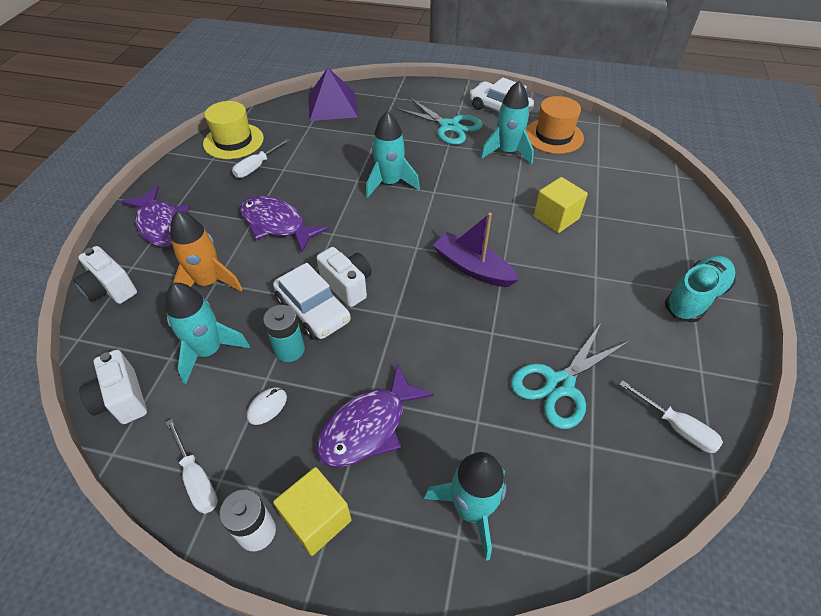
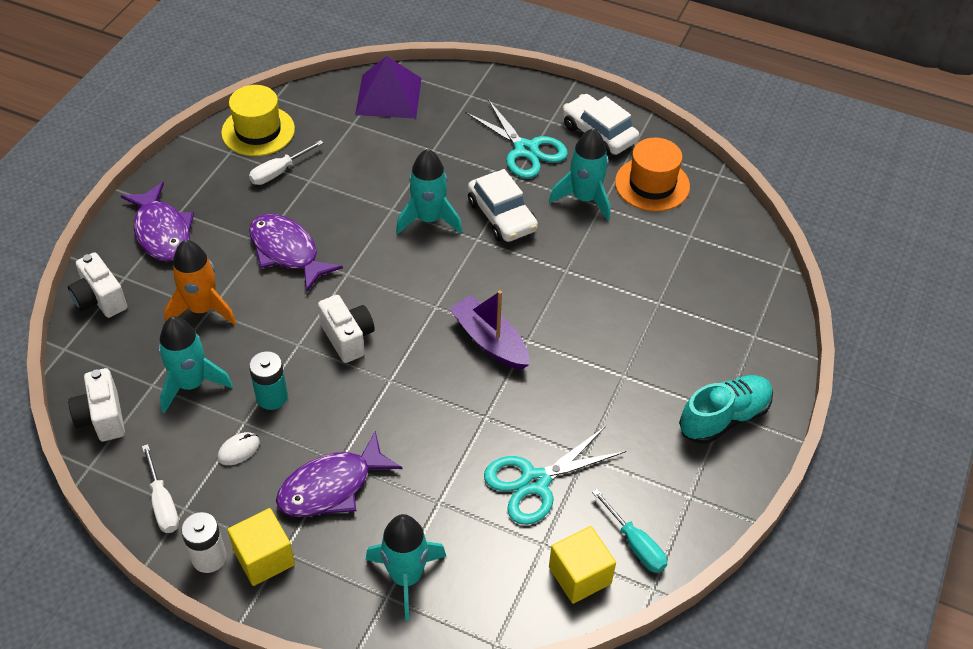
camera: 10 degrees right, 0 degrees up
white car [273,263,351,339] -> white car moved to [468,169,538,242]
yellow cube [533,177,588,233] -> yellow cube moved to [549,526,616,604]
white screwdriver [619,380,723,453] -> turquoise screwdriver [592,489,667,573]

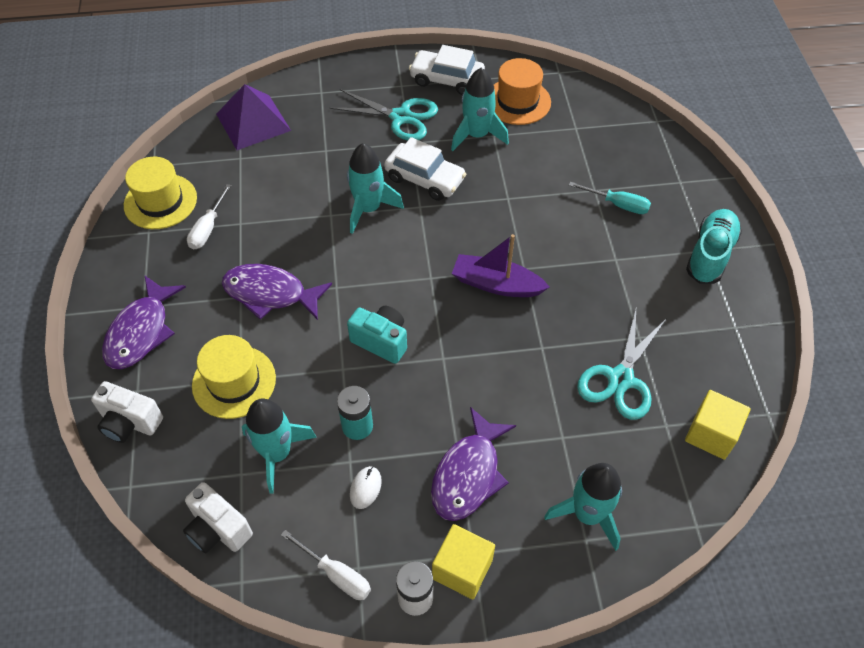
camera: 30 degrees left, 5 degrees up
purple fish [121,182,194,262] -> purple fish turned 75 degrees clockwise [102,276,186,369]
orange rocket [164,240,236,325] -> yellow hat [192,335,276,419]
white camera [318,295,375,363] -> turquoise camera [347,306,407,364]
turquoise screwdriver [592,489,667,573] -> turquoise screwdriver moved to [569,182,651,214]

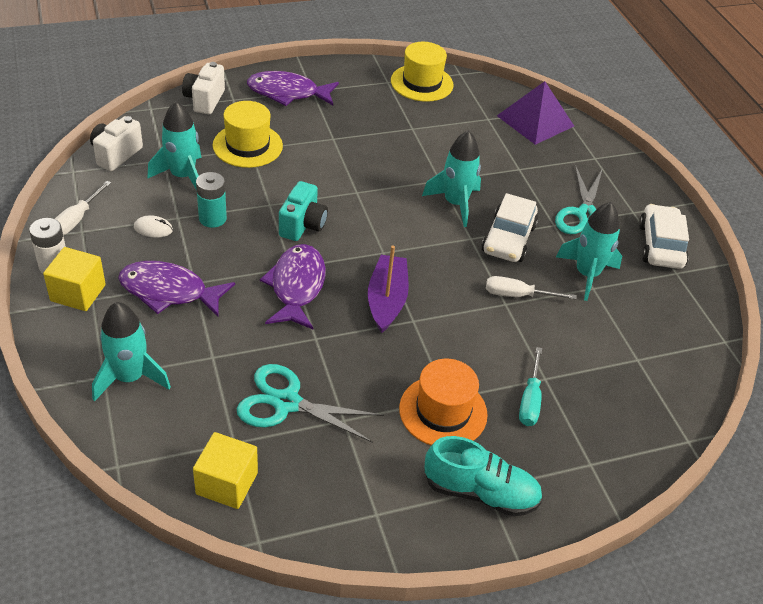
camera: 75 degrees right, 10 degrees down
white screwdriver [187,184,232,249] -> white screwdriver moved to [486,276,576,299]
purple fish [222,264,332,320] -> purple fish moved to [260,244,326,329]
orange hat [494,58,551,125] -> orange hat moved to [399,359,488,445]

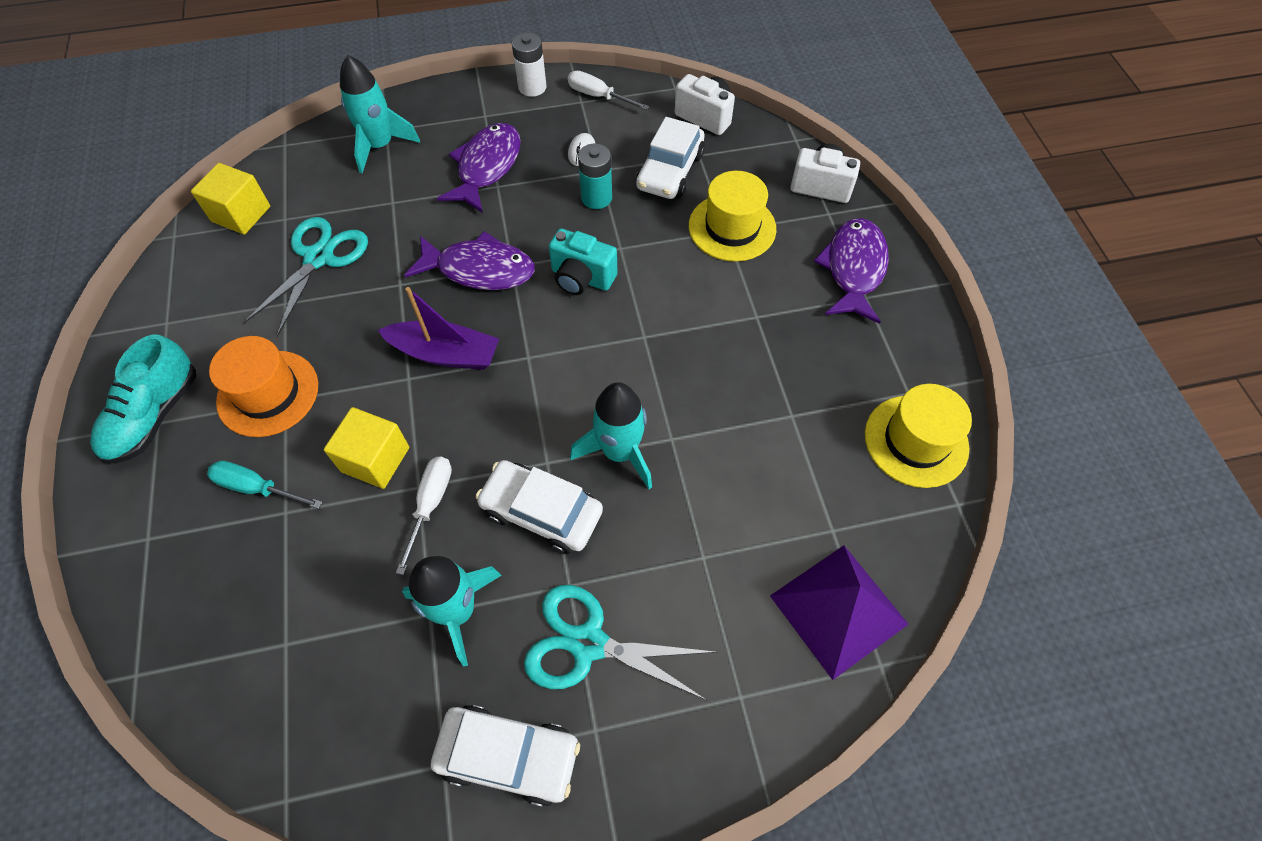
camera: 100 degrees right, 15 degrees up
yellow cube [43,247,106,311] -> yellow cube moved to [324,407,409,489]
turquoise rocket [147,101,202,190] -> white car [636,117,705,199]

